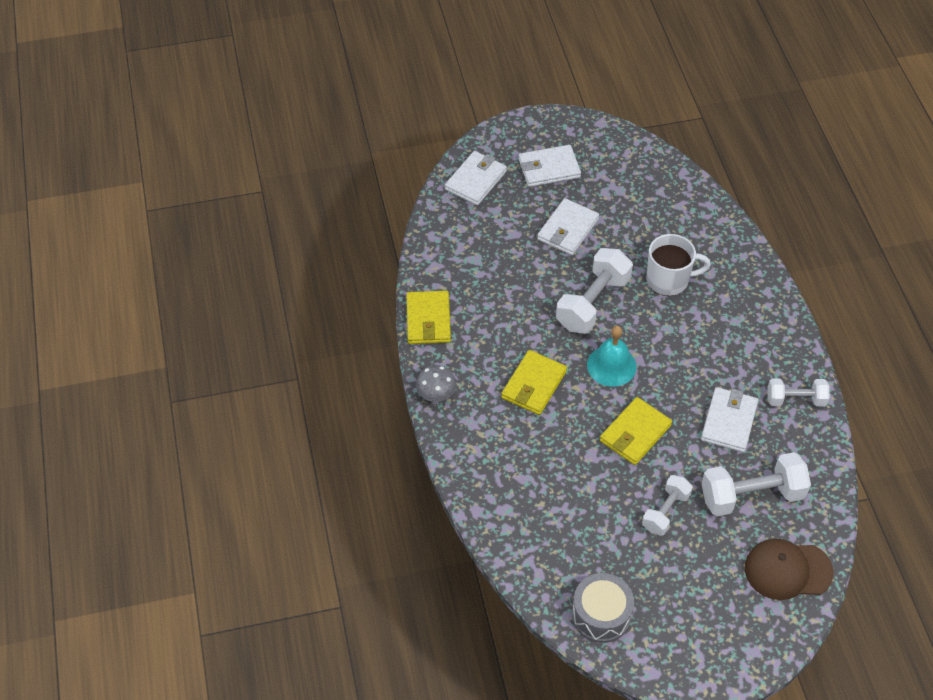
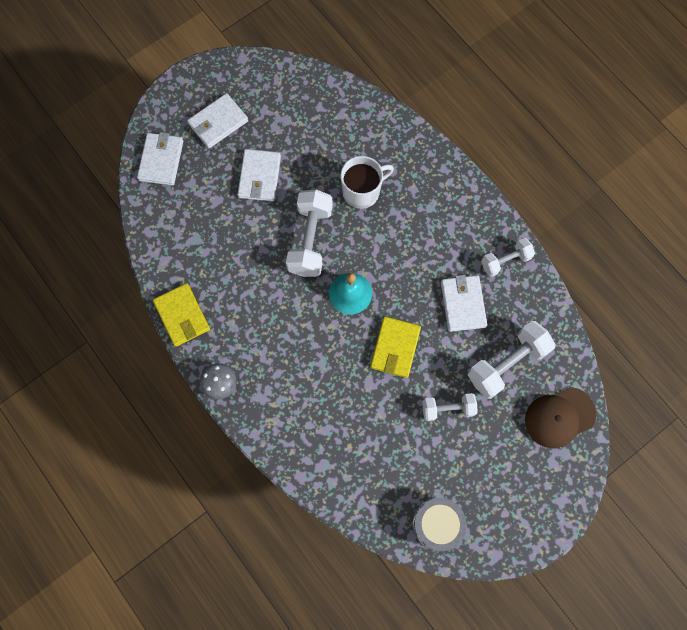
camera: 25 degrees left, 20 degrees up
yellow wallet [501,350,567,415] -> none
white dumbbell [642,475,693,536] -> white dumbbell turned 75 degrees clockwise [422,393,478,421]

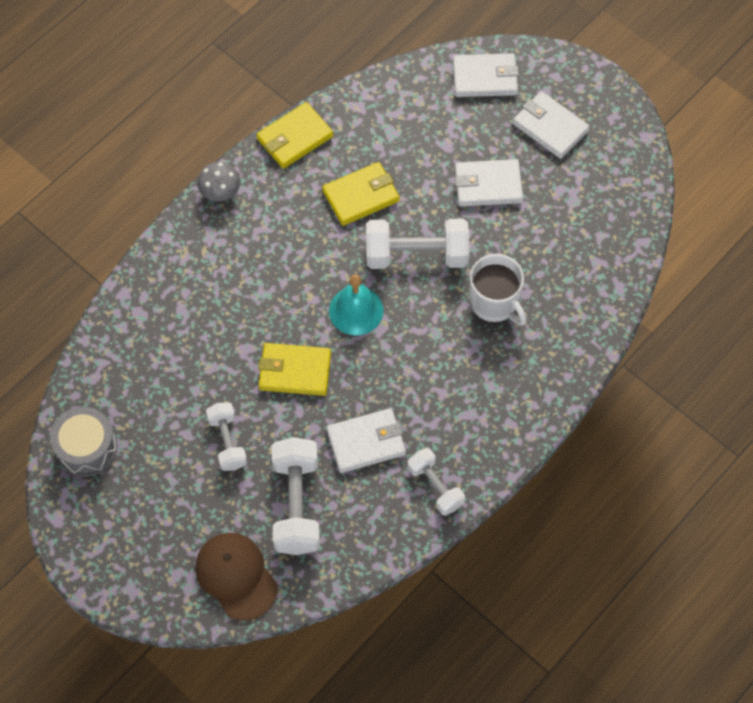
camera: 80 degrees right, 10 degrees down
white dumbbell [468,321,556,399] -> white dumbbell turned 45 degrees clockwise [272,437,320,555]
none -> yellow wallet [322,162,400,226]

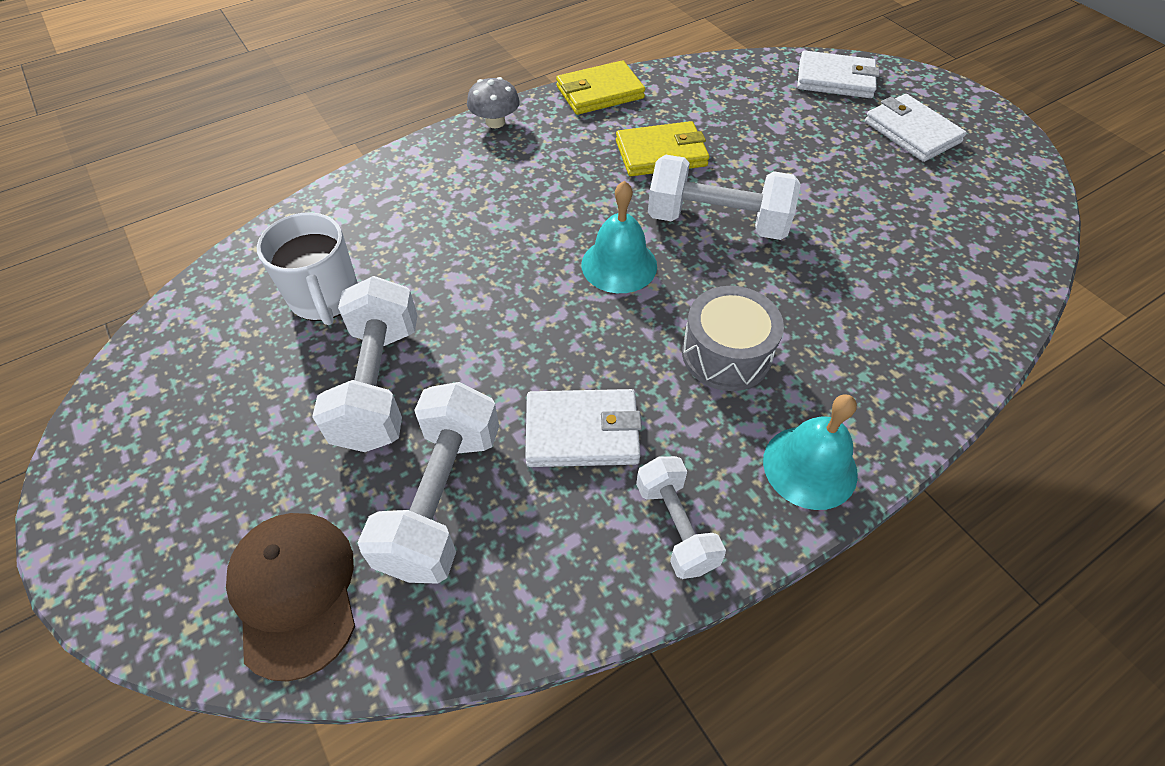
camera: 15 degrees right, 10 degrees down
grey drum [50,407,117,477] -> grey drum moved to [682,286,784,391]
white dumbbell [206,403,247,471] -> white dumbbell [312,276,417,452], size x1.65
yellow wallet [258,343,331,396] -> none
white wallet [455,159,523,207] -> none
white mug [470,254,527,326] -> white mug moved to [257,212,358,325]
none -> turquoise bell [763,394,858,510]

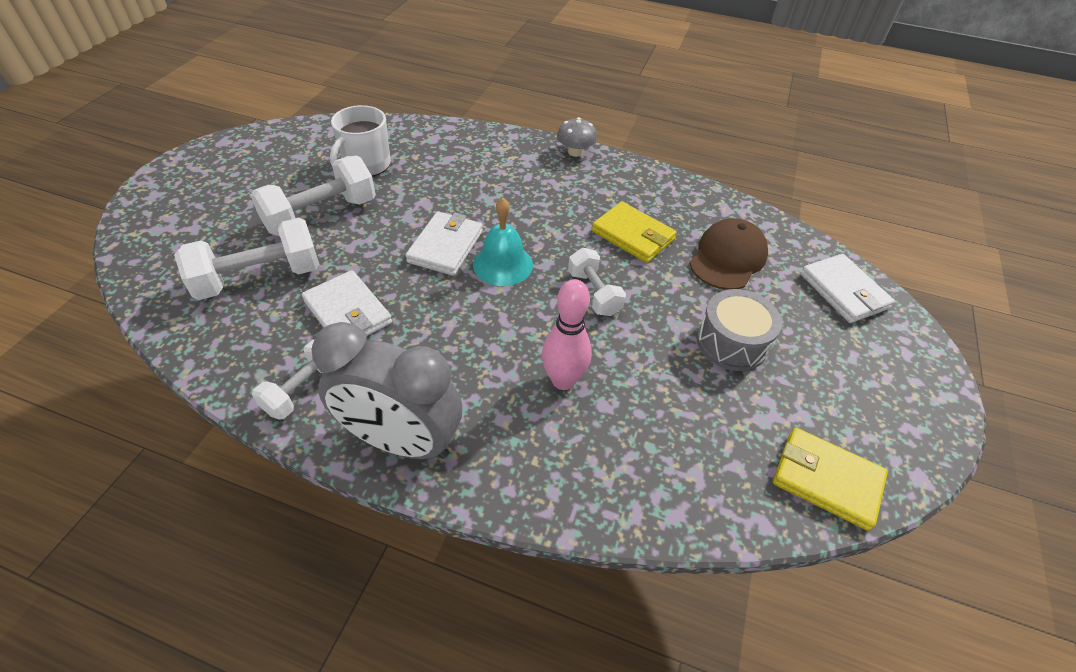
camera: 50 degrees right, 5 degrees down
brown cap [226,513,355,682] -> brown cap moved to [689,218,768,290]
yellow wallet [556,61,645,115] -> yellow wallet moved to [773,427,888,531]
white dumbbell [648,155,801,240] -> white dumbbell [568,248,626,316], size x0.61
grey drum [682,286,784,391] -> grey drum moved to [697,289,782,371]
turquoise bell [763,394,858,510] -> grey clock [312,322,462,459]
white wallet [865,94,967,162] -> white wallet moved to [405,212,483,276]
none -> pink bowling pin [542,279,592,390]

